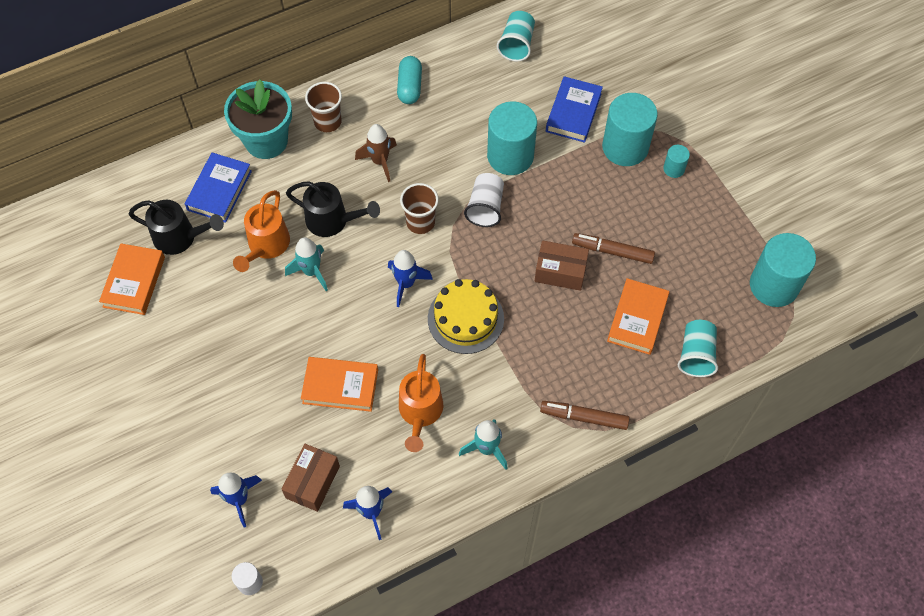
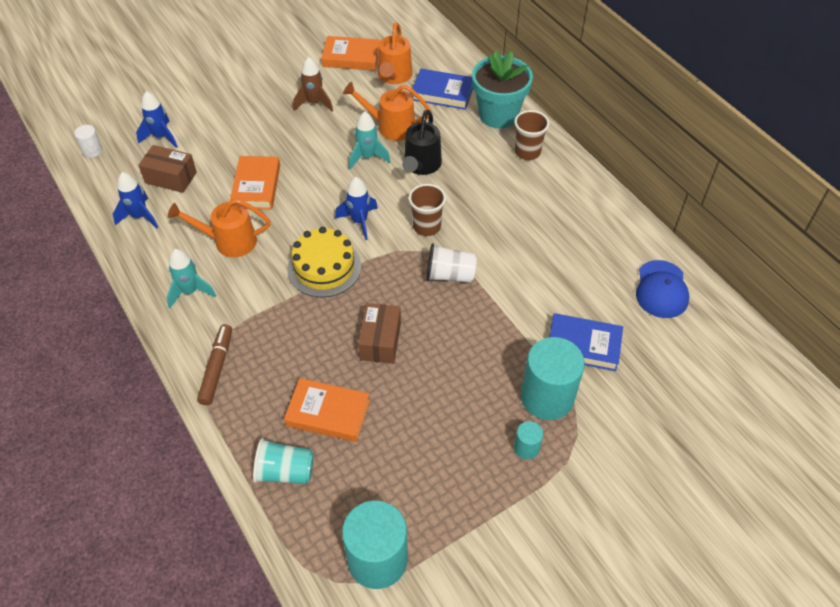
camera: 85 degrees right, 10 degrees down
black watering can [128,200,224,255] -> orange watering can [378,22,412,84]
brown rocket [355,124,397,182] -> brown rocket moved to [293,57,333,112]
turquoise capsule [397,56,422,104] -> none
turquoise cylinder [487,101,537,175] -> none
turquoise cup [497,11,535,61] -> blue cap [636,260,689,318]
brown marker [572,233,655,264] -> none

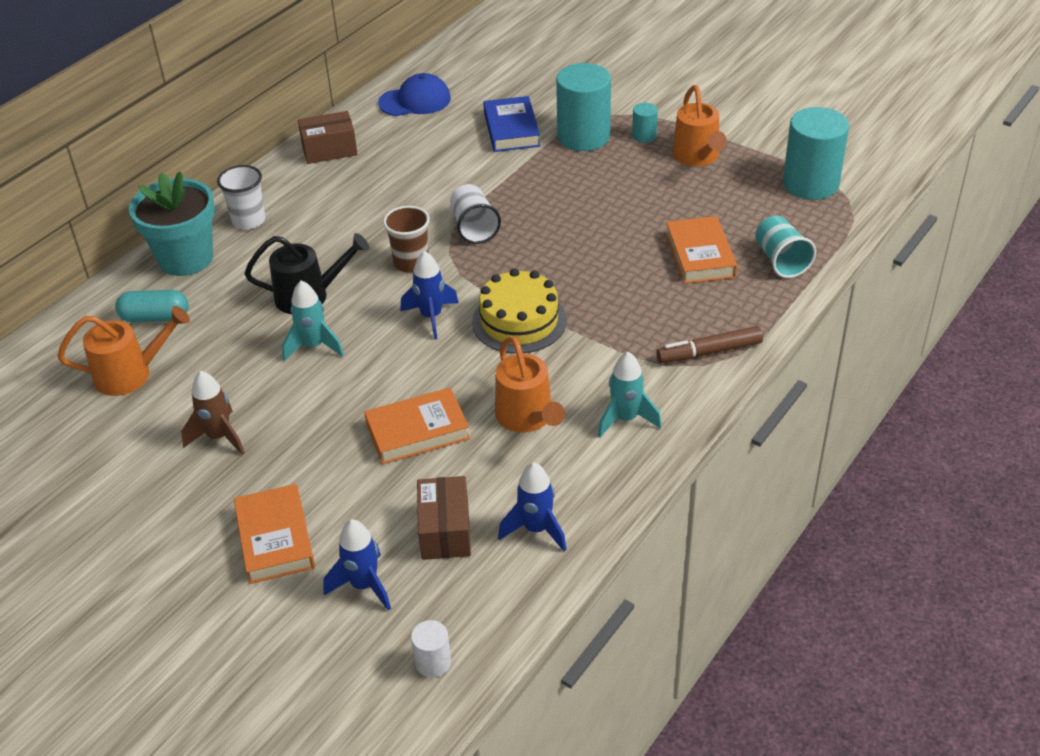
camera: 110 degrees left, 10 degrees down
orange book [321,36,380,71] -> orange book moved to [234,484,315,584]
orange watering can [343,82,431,141] -> orange watering can moved to [672,85,727,166]
brown box [358,303,401,364] -> brown box moved to [298,111,358,164]
blue book [413,69,473,110] -> turquoise capsule [115,290,188,322]
brown cup [515,110,549,160] -> white cup [217,165,265,229]

